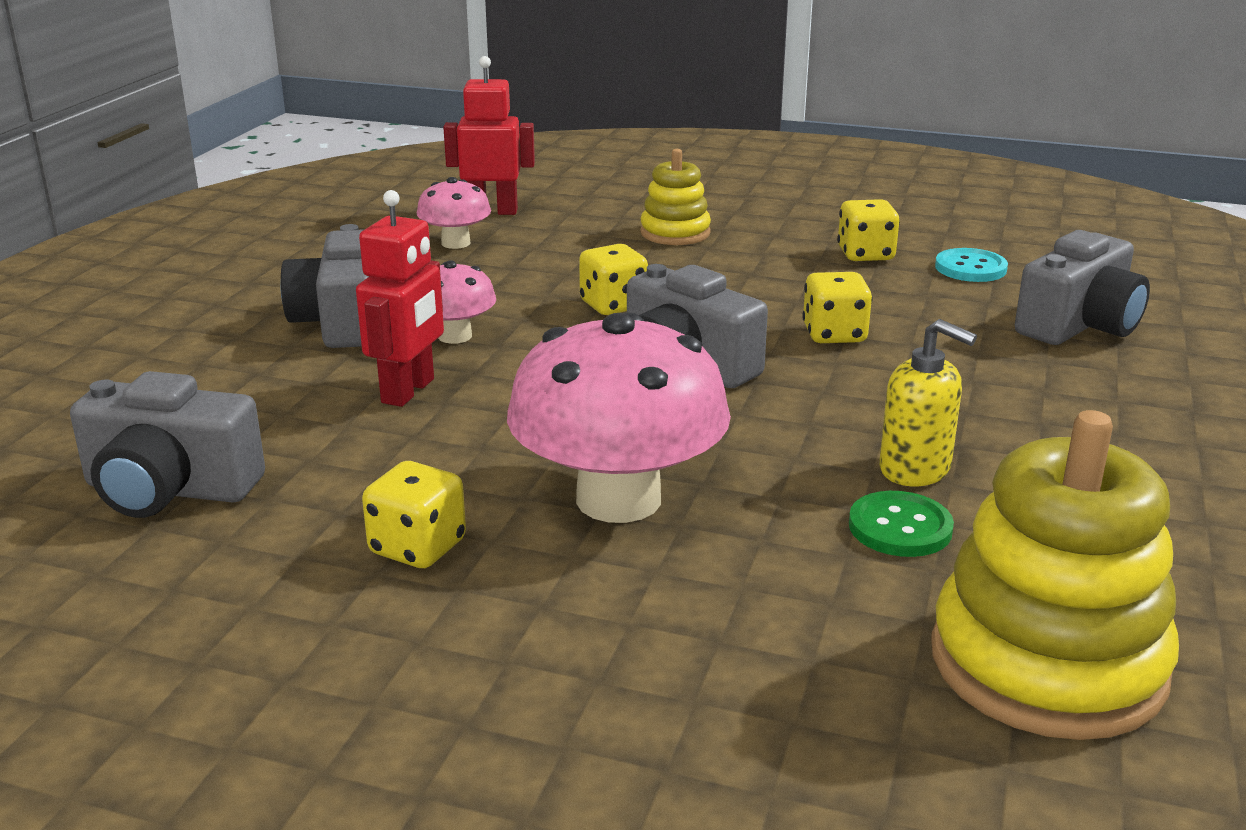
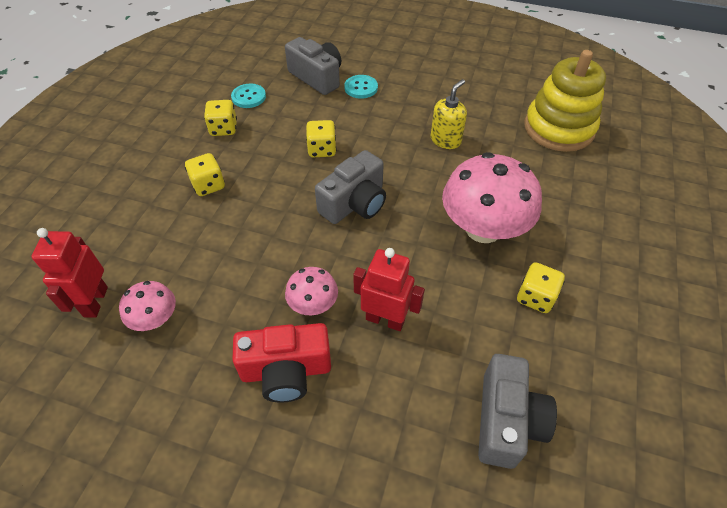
camera: 90 degrees left, 25 degrees up
grey camera [280,224,370,348] -> red camera [233,323,331,403]
yellow dice [579,244,648,315] -> yellow dice moved to [185,153,225,196]
yellow stacking toy [640,149,711,245] -> none
green button [849,491,954,557] -> none
none -> turquoise button [344,75,378,99]

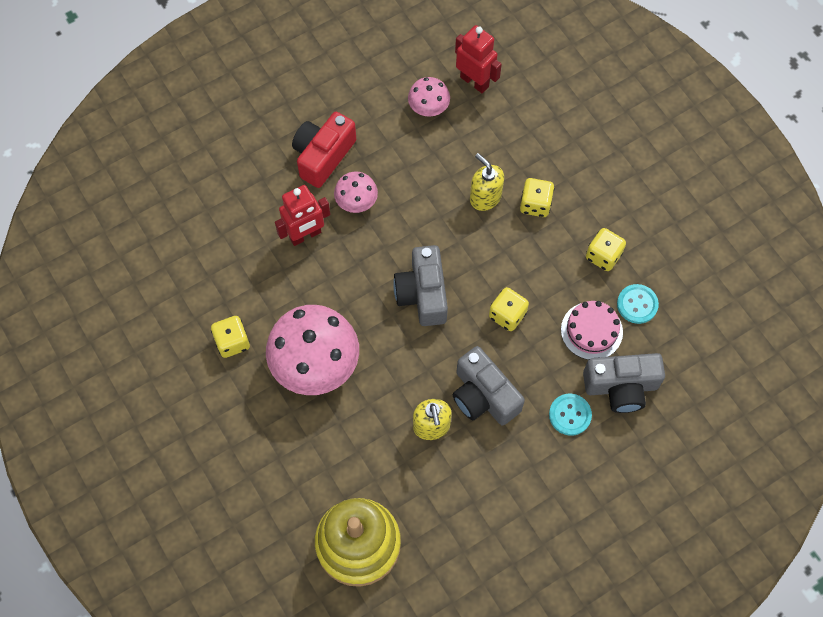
camera: 130 degrees right, 15 degrees up
grey camera [478,354,557,469] -> grey camera moved to [452,346,525,425]
none -> yellow soap dispenser [470,153,504,211]
none -> pink cake [561,301,623,360]

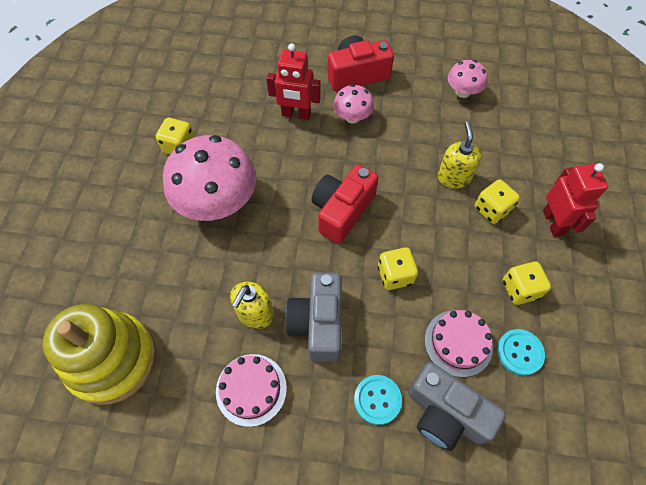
camera: 40 degrees right, 5 degrees down
grey camera [393,245,448,326] -> red camera [311,164,379,244]
red robot [455,25,502,94] -> red robot moved to [543,163,608,237]
none -> pink cake [216,354,287,427]

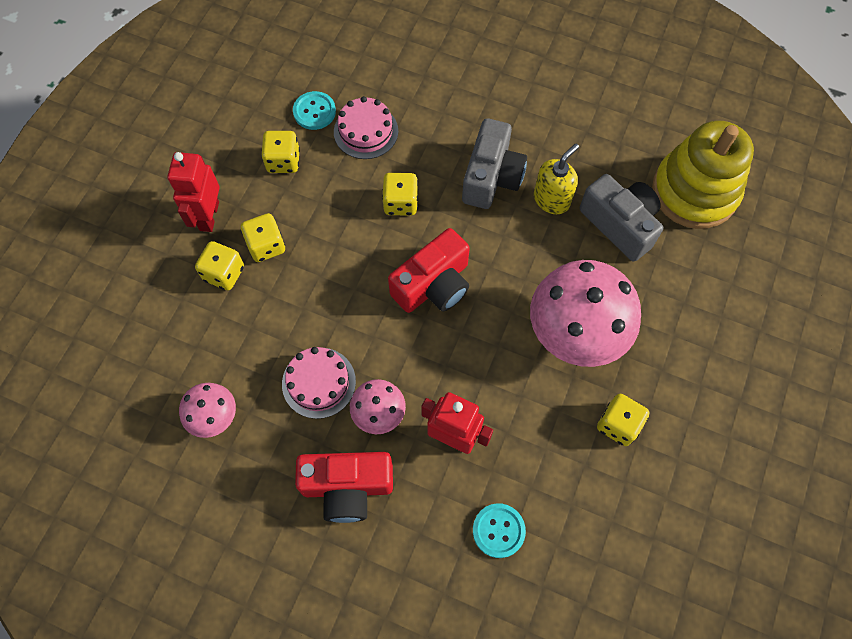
camera: 165 degrees left, 5 degrees up
pink cake [216,354,287,427] -> pink cake moved to [282,347,356,419]
turquoise button [354,375,402,425] -> turquoise button moved to [473,503,526,558]
grey camera [408,362,506,451] -> grey camera moved to [580,174,663,262]
yellow soap dispenser [438,122,482,188] -> none
none -> yellow dice [195,241,244,290]

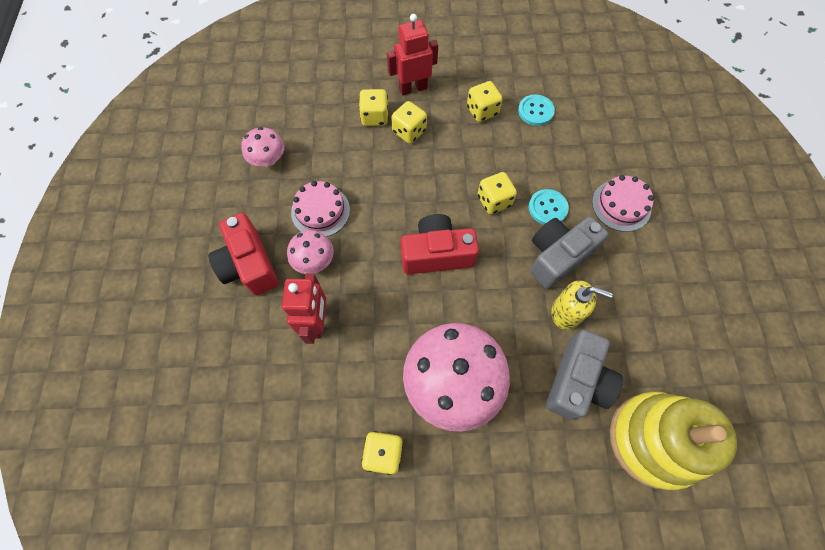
camera: 65 degrees right, 0 degrees up
pink cake [334,96,398,159] -> pink cake moved to [592,175,654,232]
red camera [388,228,470,313] -> red camera turned 150 degrees clockwise [401,214,479,274]
grey camera [462,118,527,209] -> grey camera turned 150 degrees clockwise [530,216,609,289]
turquoise button [473,503,526,558] -> turquoise button moved to [529,189,569,225]

